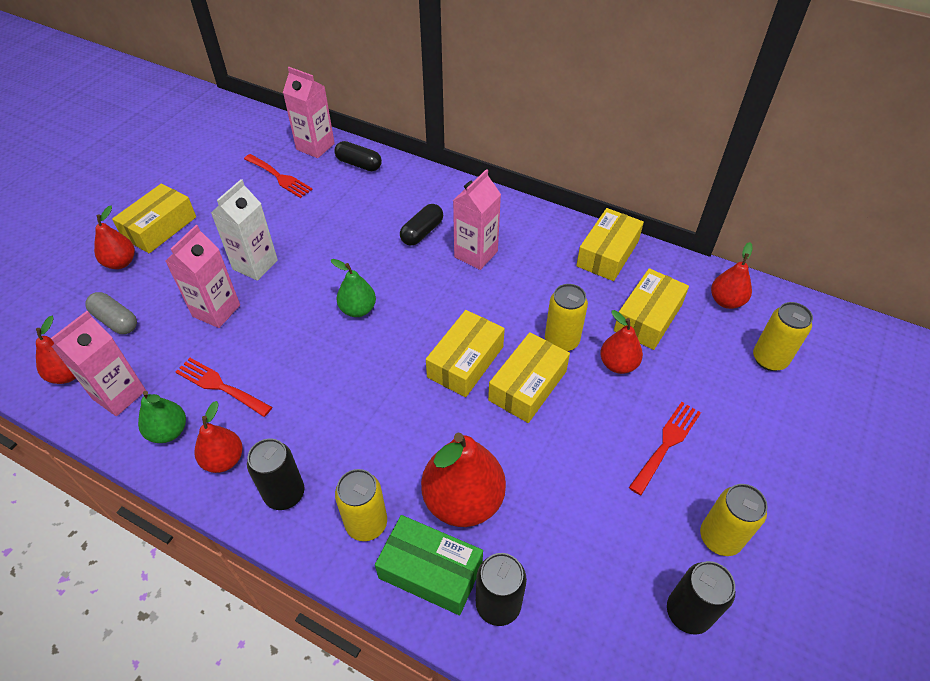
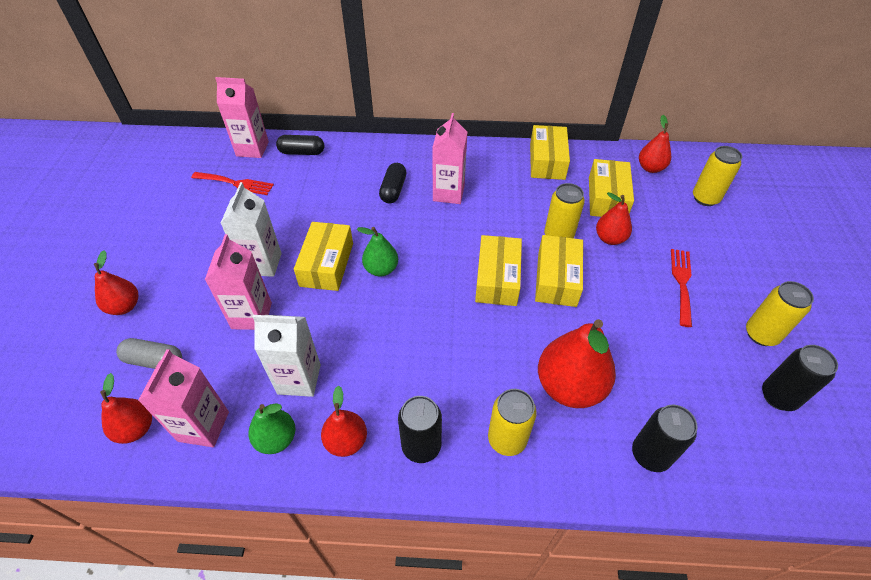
camera: 25 degrees left, 0 degrees up
yellow box [112,184,196,253] -> yellow box moved to [294,222,353,291]
red fork [176,358,272,417] -> white carton [252,315,321,397]
green box [375,515,483,615] -> none

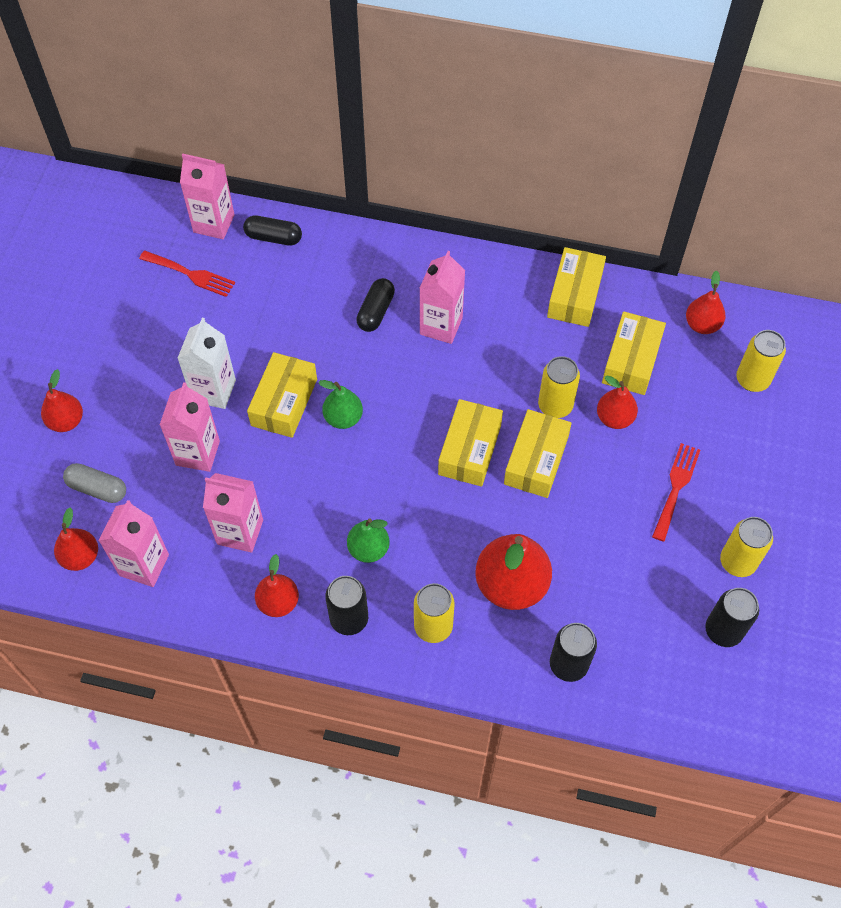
camera: 10 degrees right, 10 degrees up
green pear [249,403,295,454] -> green pear moved to [347,518,390,563]
white carton [252,315,321,397] -> pink carton [203,473,263,553]

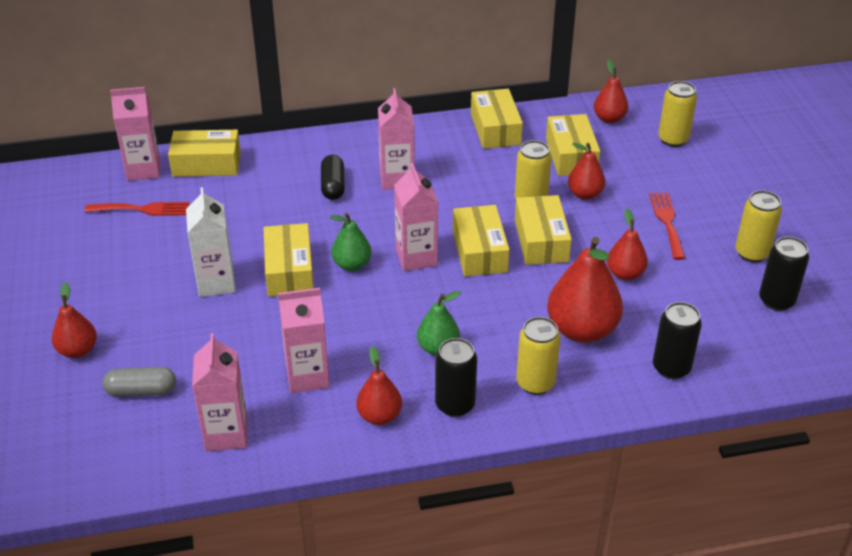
camera: 25 degrees left, 20 degrees down
red pear [54,508,98,571] -> red pear moved to [607,209,648,280]
pink carton [160,382,220,472] -> pink carton moved to [394,163,438,271]
black capsule [243,215,302,246] -> yellow box [168,130,241,177]

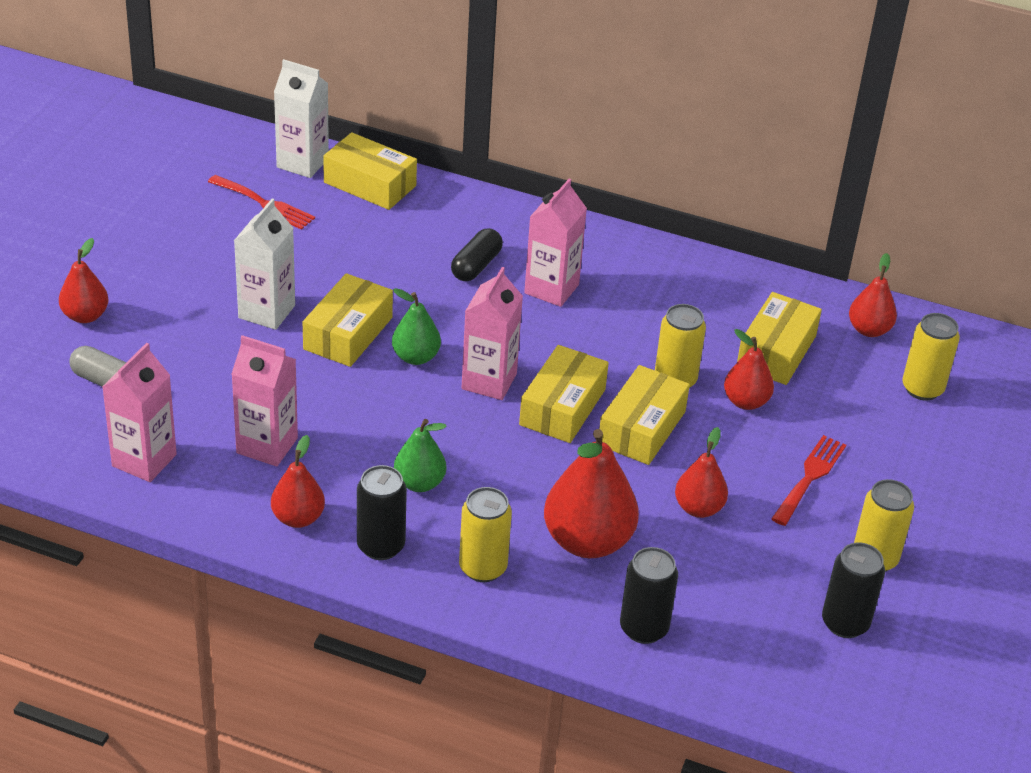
camera: 30 degrees right, 0 degrees up
pink carton [110,87,160,181] -> white carton [274,59,329,178]
yellow box [471,88,523,149] -> none

